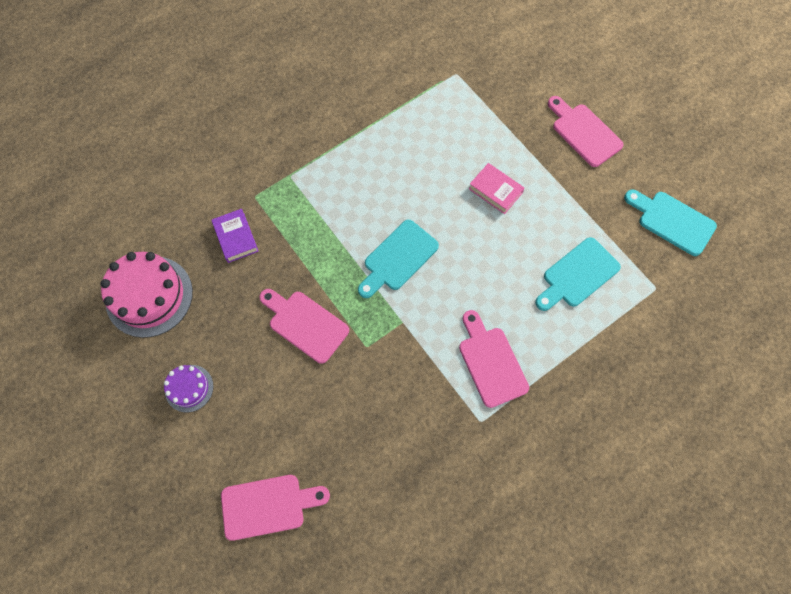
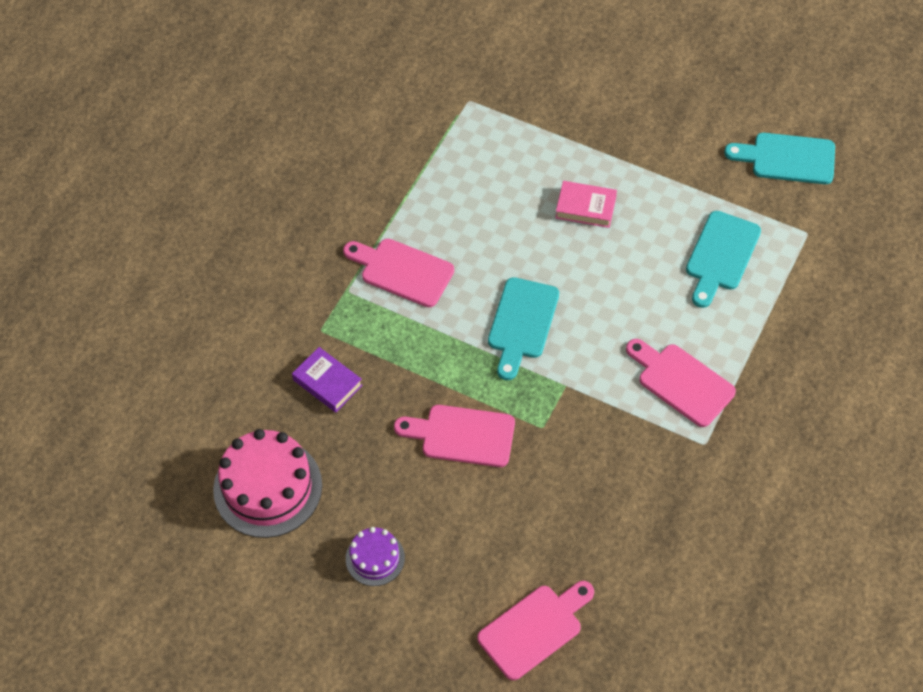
camera: 25 degrees left, 10 degrees down
pink cutting board [548,96,624,167] -> pink cutting board moved to [343,239,454,307]

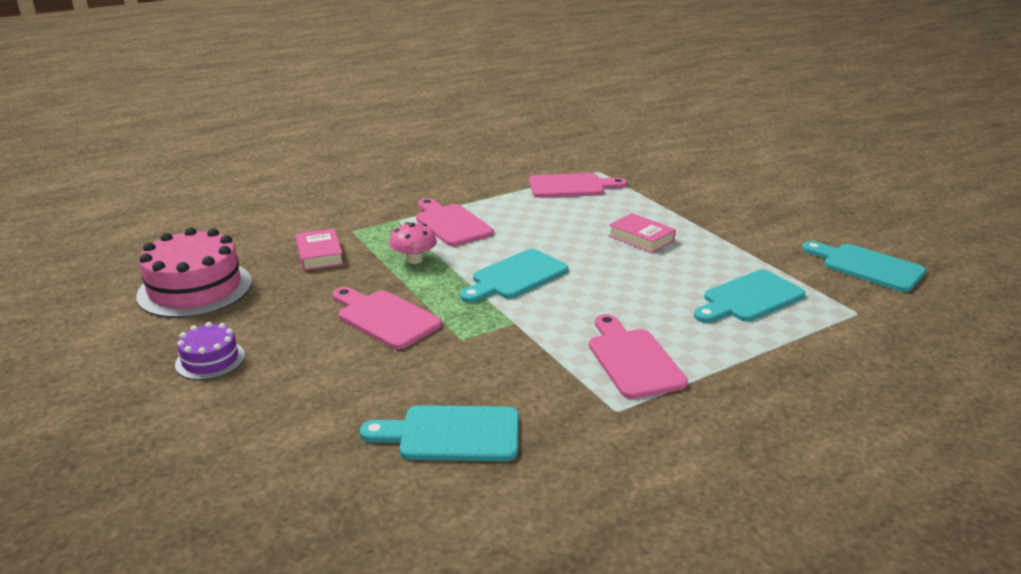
camera: 30 degrees right, 30 degrees down
purple book [292,347,363,413] -> pink book [296,229,344,271]
pink cutting board [477,581,594,680] -> pink cutting board moved to [529,173,627,198]
none -> turquoise cutting board [360,405,519,461]
none -> pink mushroom [389,222,437,264]

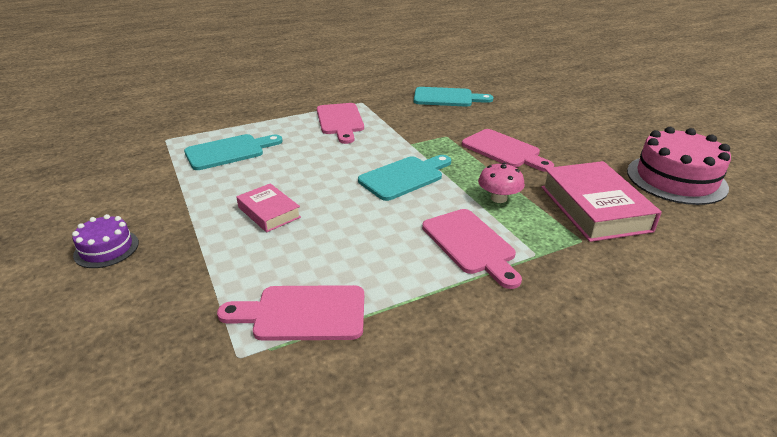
camera: 175 degrees left, 5 degrees up
purple cake [175,322,245,380] -> purple cake moved to [72,214,139,268]
pink book [296,229,344,271] -> pink book [541,161,662,242], size x1.76
turquoise cutting board [802,241,926,292] -> none

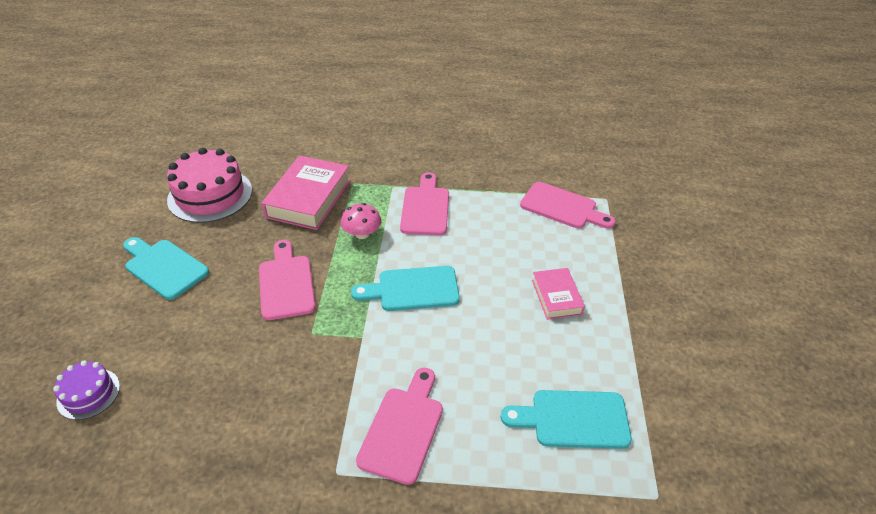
camera: 150 degrees left, 10 degrees up
purple cake [72,214,139,268] -> purple cake moved to [53,360,120,420]
turquoise cutting board [414,87,494,107] -> turquoise cutting board moved to [123,237,209,300]

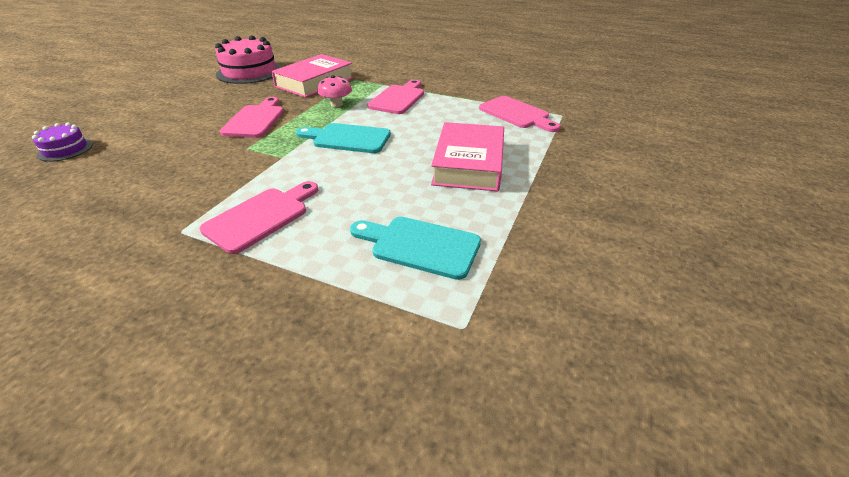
camera: 20 degrees right, 5 degrees down
turquoise cutting board [123,237,209,300] -> none
pink book [532,268,585,320] -> pink book [431,122,504,191], size x1.76

